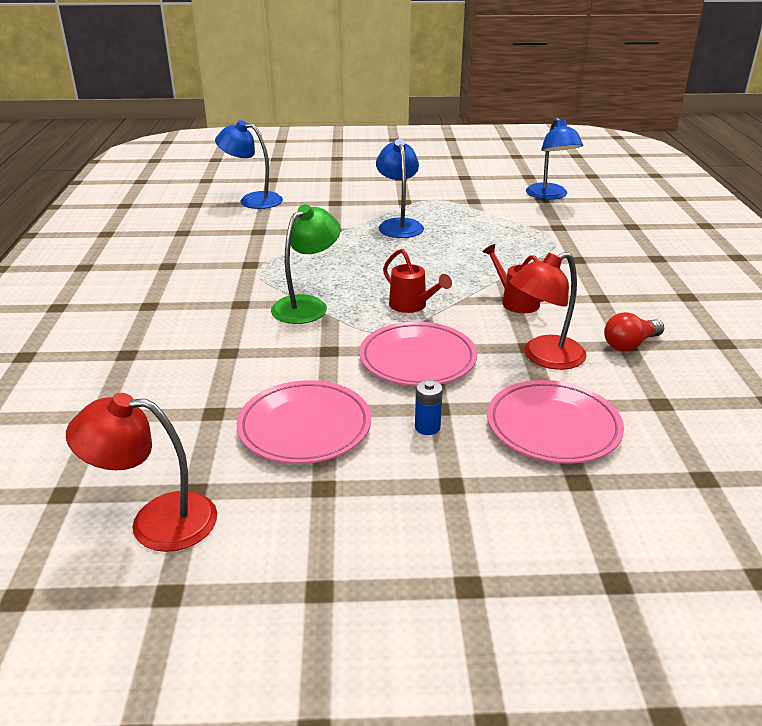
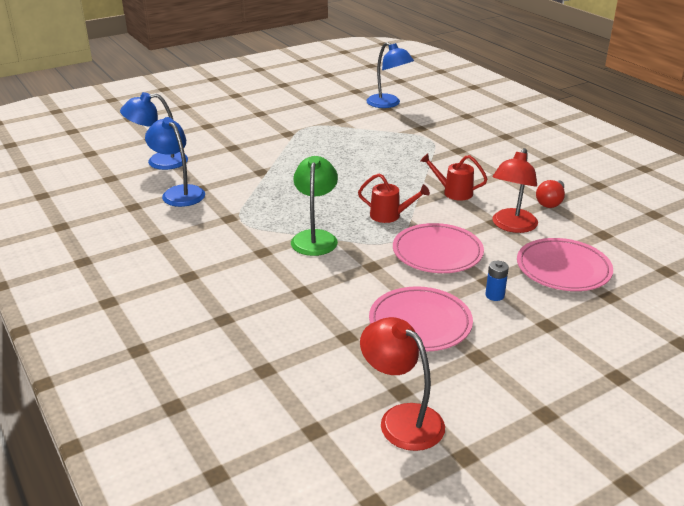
camera: 30 degrees left, 0 degrees up
red lamp [66,393,217,552] -> red lamp turned 75 degrees clockwise [360,317,445,451]
blue lamp [376,139,424,238] -> blue lamp moved to [145,117,205,207]

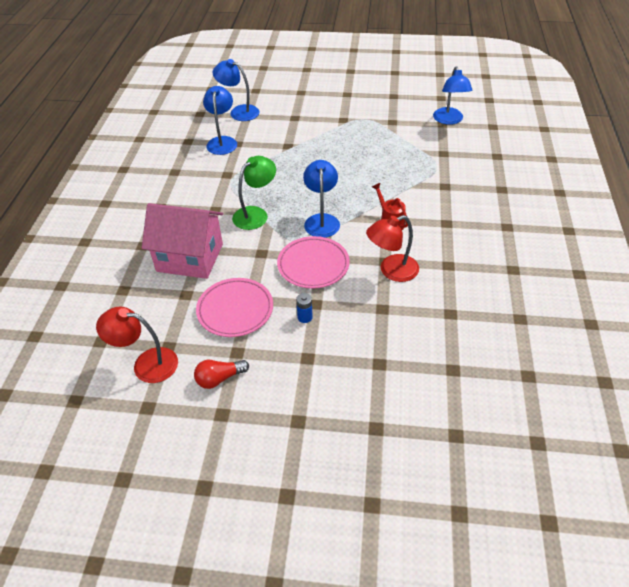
camera: 40 degrees right, 15 degrees up
red watering can [358,173,430,223] -> blue lamp [303,160,340,238]
red lamp [360,317,445,451] -> red lamp turned 75 degrees counterclockwise [96,306,178,383]
pink plate [517,238,613,291] -> none
red light bulb [536,180,565,208] -> red light bulb moved to [194,360,249,389]
none -> pink house [142,203,223,279]

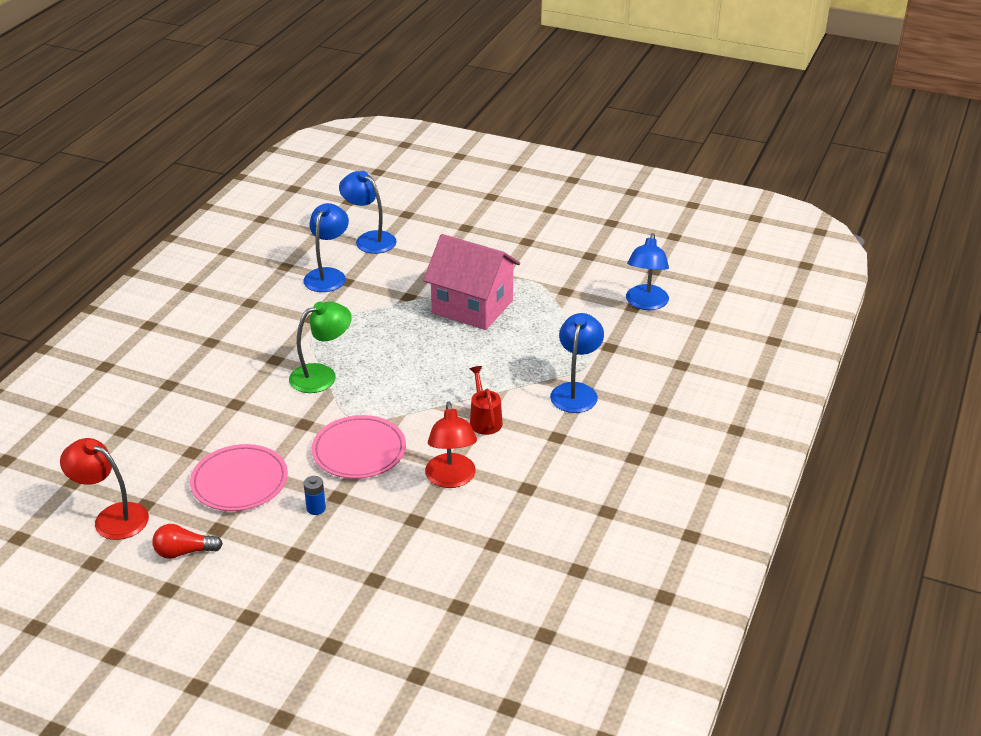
camera: 15 degrees right, 10 degrees down
pink house [142,203,223,279] -> pink house moved to [423,234,520,330]
blue lamp [303,160,340,238] -> blue lamp moved to [550,313,604,413]
red lamp [366,215,419,282] -> red lamp turned 90 degrees counterclockwise [425,401,477,488]

